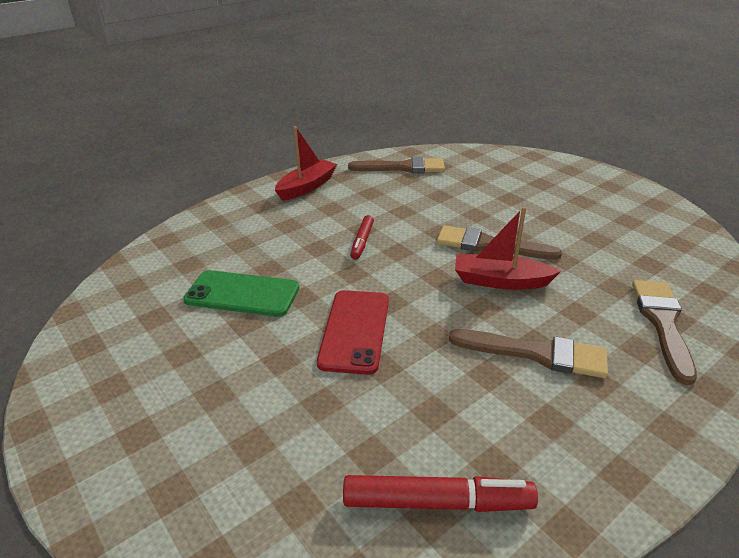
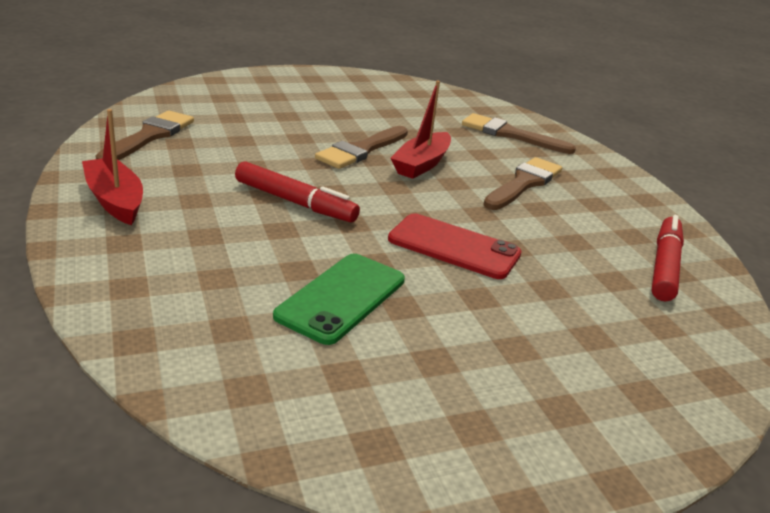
camera: 75 degrees left, 5 degrees down
red marker [350,215,374,260] -> red marker [235,161,360,222], size x1.61

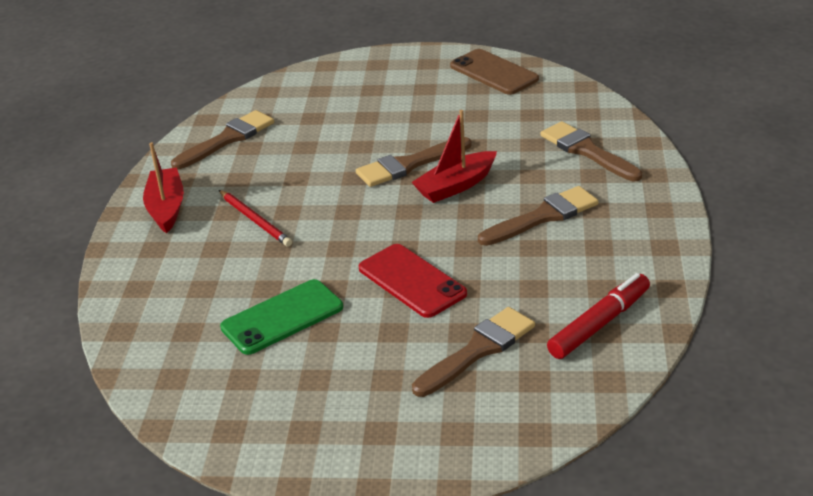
camera: 30 degrees right, 5 degrees up
red marker [235,161,360,222] -> none
none -> red pencil [219,190,292,247]
none -> brown brush [412,307,535,397]
none -> brown phone [450,49,539,95]

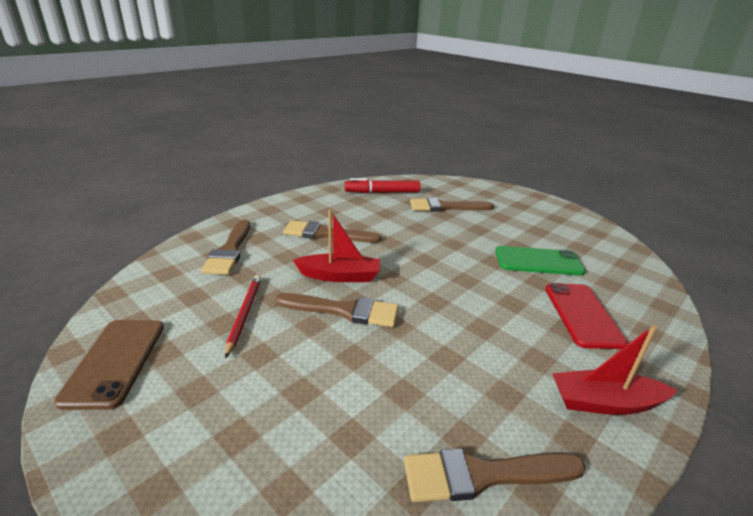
camera: 145 degrees left, 5 degrees down
red boat [143,142,184,233] -> red boat turned 60 degrees clockwise [552,325,677,415]
red pencil [219,190,292,247] -> red pencil moved to [225,275,261,358]
red phone [358,244,467,318] -> red phone moved to [545,283,628,349]

